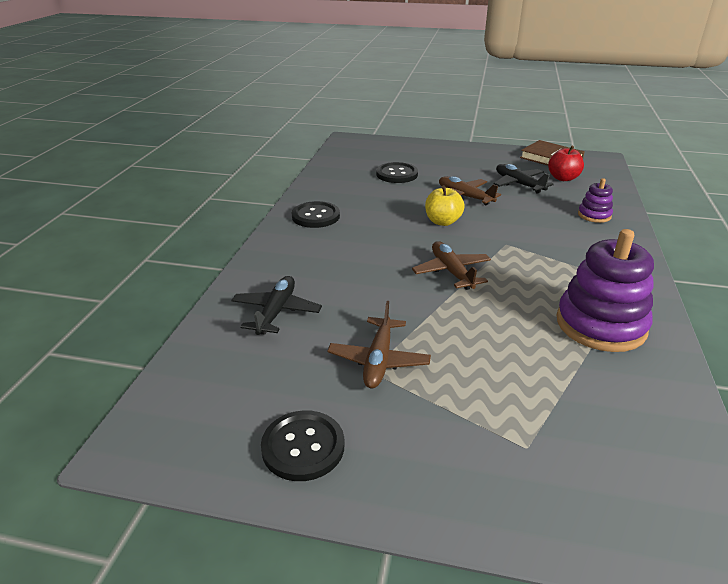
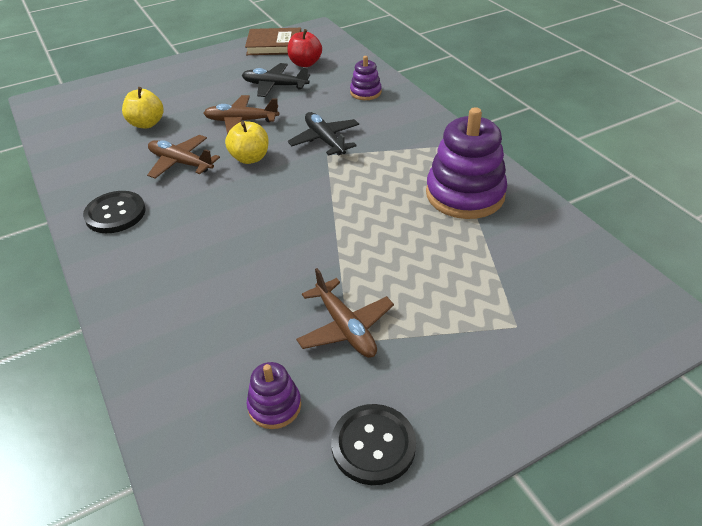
camera: 40 degrees left, 10 degrees up
black plane [231,276,322,335] -> black plane moved to [288,112,359,156]
black button [376,162,418,183] -> yellow apple [122,87,164,128]
brown plane [412,241,491,290] -> brown plane moved to [147,135,220,178]
none -> purple stacking toy [246,362,301,429]

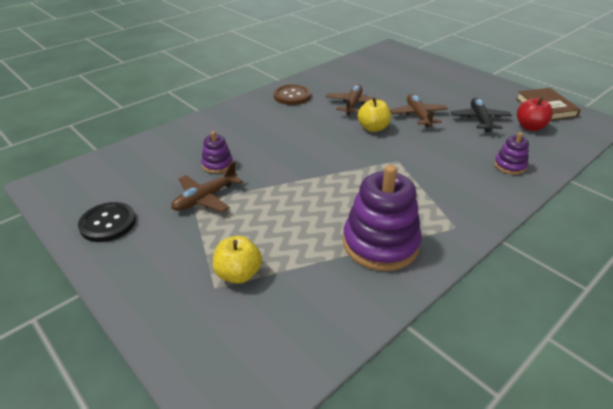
camera: 75 degrees right, 5 degrees down
black button [83,191,146,233] -> brown button [274,84,311,105]
yellow apple [122,87,164,128] -> yellow apple moved to [213,236,262,284]
purple stacking toy [246,362,301,429] -> purple stacking toy moved to [201,131,233,173]
black plane [288,112,359,156] -> none

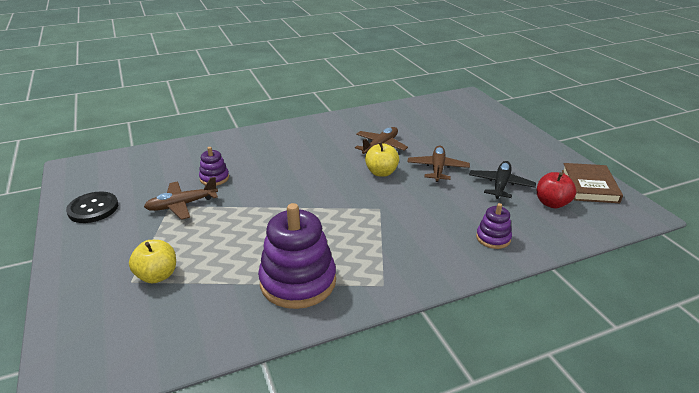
camera: 20 degrees right, 5 degrees down
brown button [274,84,311,105] -> none

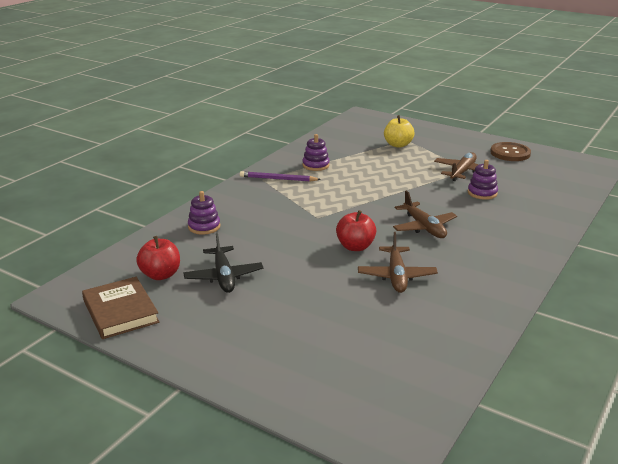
camera: 145 degrees right, 5 degrees down
black button [66,191,118,223] -> brown button [490,142,531,161]
purple stacking toy [258,203,336,309] -> purple stacking toy [303,134,330,171], size x0.50
yellow apple [365,142,399,177] -> red apple [336,210,377,251]
brown plane [407,145,470,182] -> brown plane moved to [393,190,457,238]
none -> purple pencil [240,171,321,181]

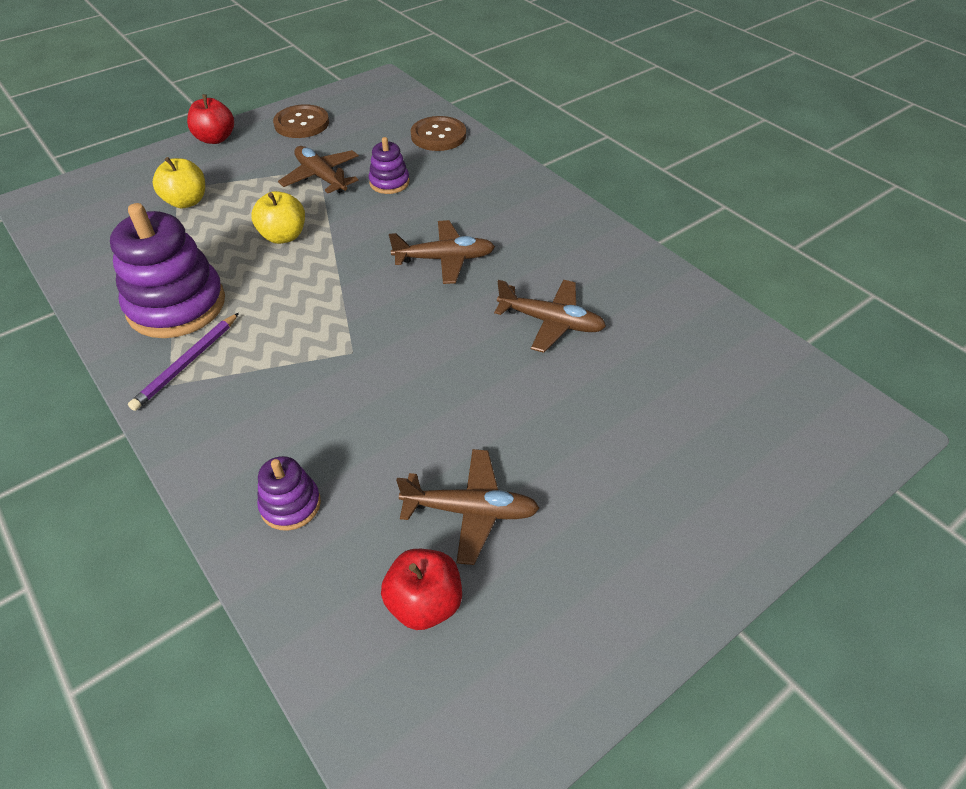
camera: 70 degrees left, 20 degrees up
brown book [82,277,160,339] -> none
black plane [183,233,264,293] -> brown plane [396,449,540,565]
purple stacking toy [303,134,330,171] -> purple stacking toy [110,203,225,338], size x2.01
red apple [336,210,377,251] -> red apple moved to [187,94,234,144]
none -> yellow apple [251,191,305,244]
none -> brown button [411,116,466,151]

